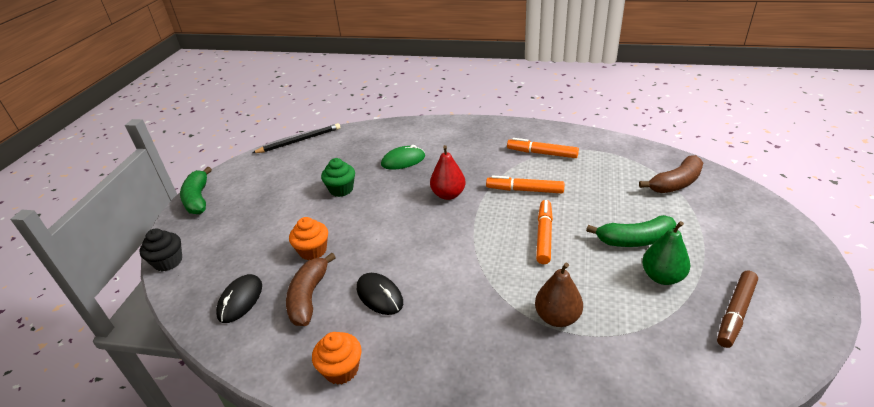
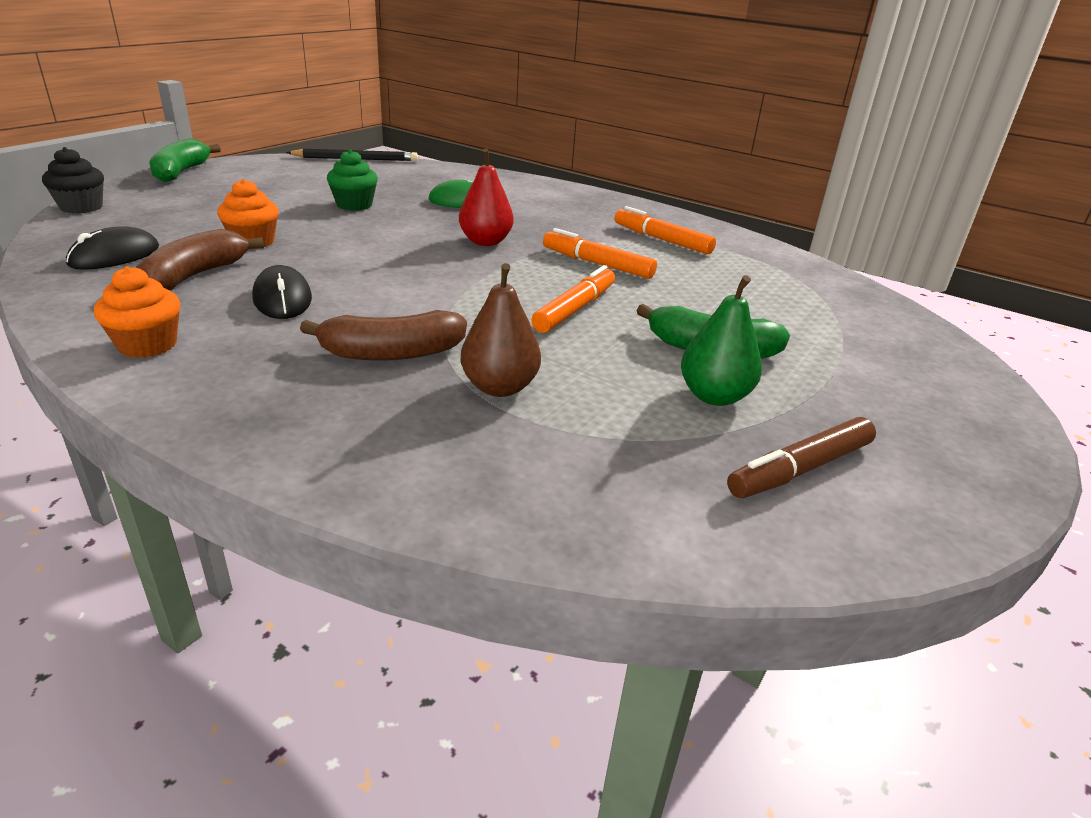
camera: 15 degrees right, 5 degrees down
brown banana [639,155,703,193] -> brown banana moved to [300,310,467,361]

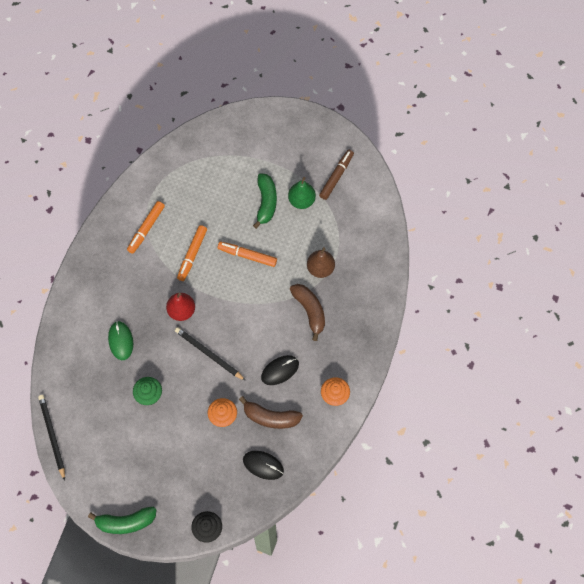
camera: 100 degrees left, 35 degrees up
brown marker [727,417,876,498] -> brown marker turned 105 degrees counterclockwise [319,150,354,200]
none -> black pencil [175,327,246,381]

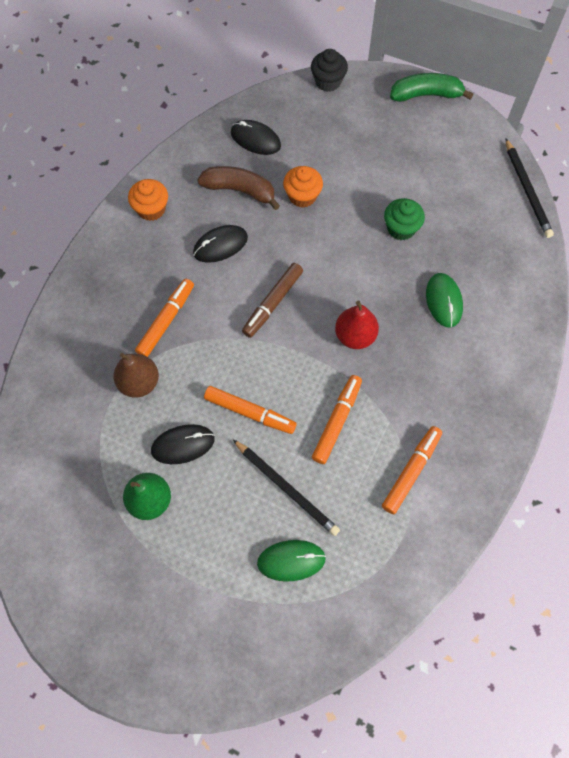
camera: 175 degrees left, 0 degrees up
black pencil [175,327,246,381] -> black pencil moved to [233,439,340,536]
green banana [253,173,277,229] -> none
brown banana [290,284,325,341] -> orange marker [135,278,194,357]
brown marker [319,150,354,200] -> brown marker moved to [242,263,303,338]
none -> black mouse [151,424,215,464]
none -> green mouse [257,540,326,582]

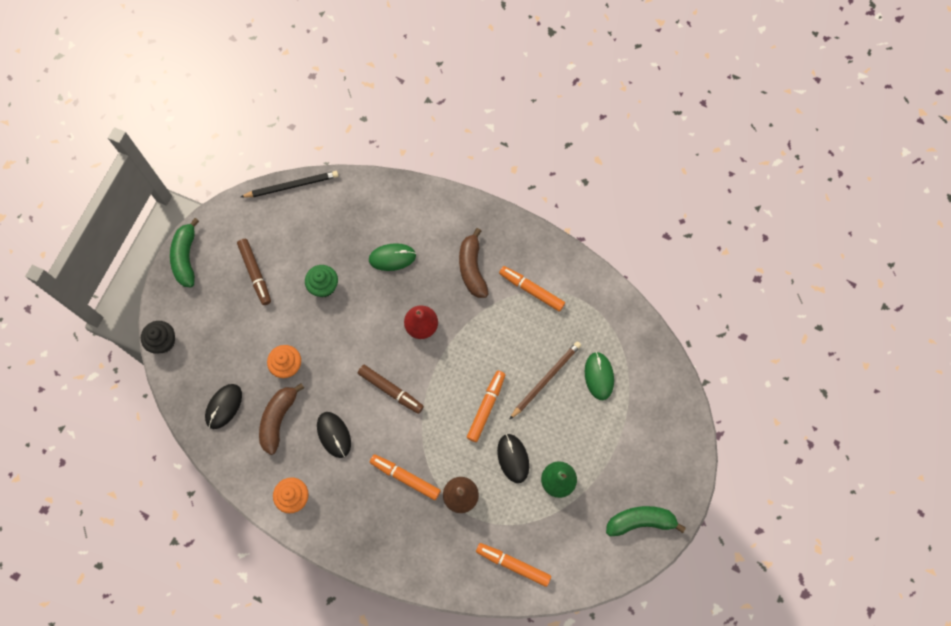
camera: 90 degrees left, 5 degrees up
black pencil [233,439,340,536] -> brown pencil [509,341,581,420]
orange marker [312,375,362,464] -> orange marker moved to [476,543,551,587]
none -> brown marker [237,239,271,305]
none -> brown banana [459,228,488,298]
none -> green banana [606,506,686,536]

